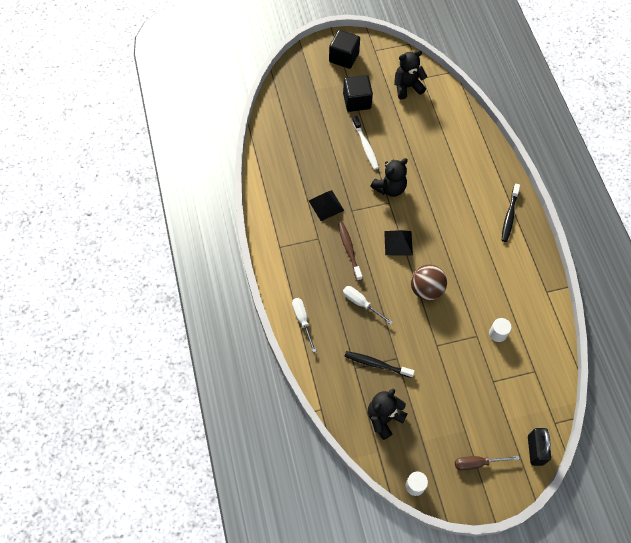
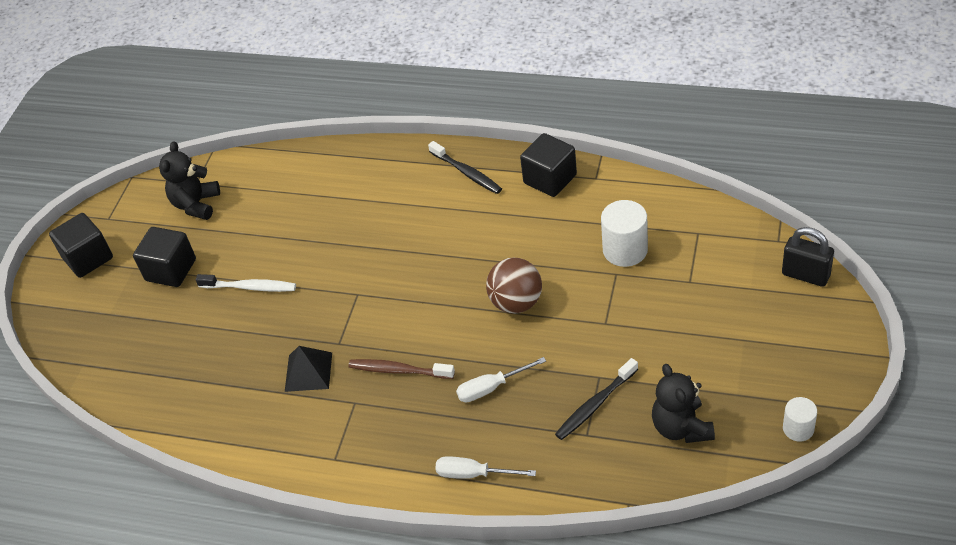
camera: 55 degrees left, 15 degrees down
black teddy bear [370,158,408,197] -> none
black pyramid [384,230,413,255] -> none
brown screwdriver [455,456,519,470] -> none
white cylinder [489,318,512,342] -> white cylinder [601,200,648,267], size x1.66
none -> black cube [520,133,577,197]

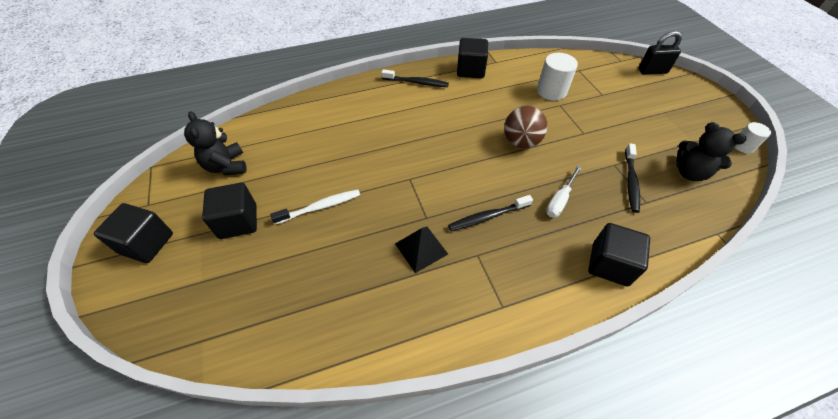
camera: 40 degrees left, 5 degrees up
brown toothbrush [348,359,455,379] -> black toothbrush [448,195,533,231]
white screwdriver [435,456,536,479] -> black cube [588,223,650,286]

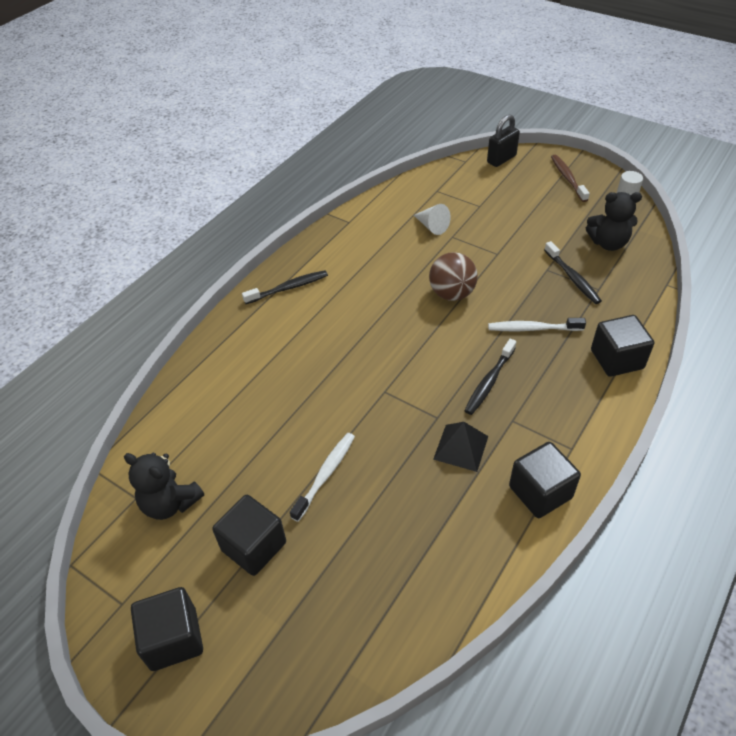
camera: 35 degrees left, 5 degrees down
black cube [457,38,488,78] -> black cube moved to [509,442,581,518]
white cylinder [537,53,578,101] -> white cone [414,204,451,235]
white screwdriver [546,165,582,218] -> white toothbrush [488,318,586,331]
none -> brown toothbrush [551,155,590,202]

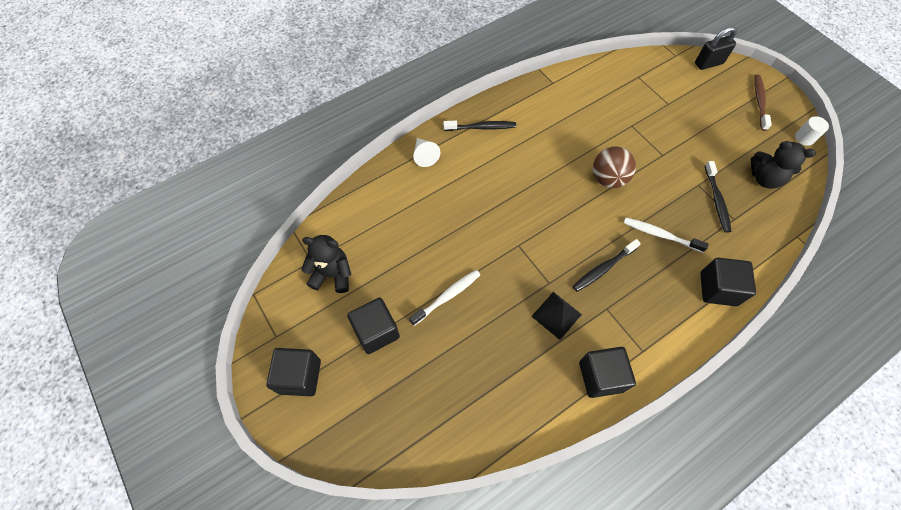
camera: 20 degrees right, 15 degrees up
black teddy bear [124,453,204,520] -> black teddy bear turned 135 degrees clockwise [301,235,351,293]
white cone [414,204,451,235] -> white cone moved to [413,138,440,167]

